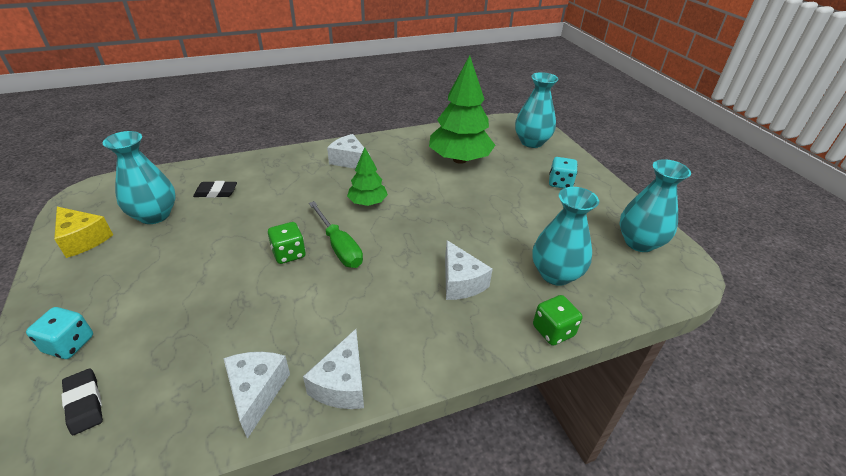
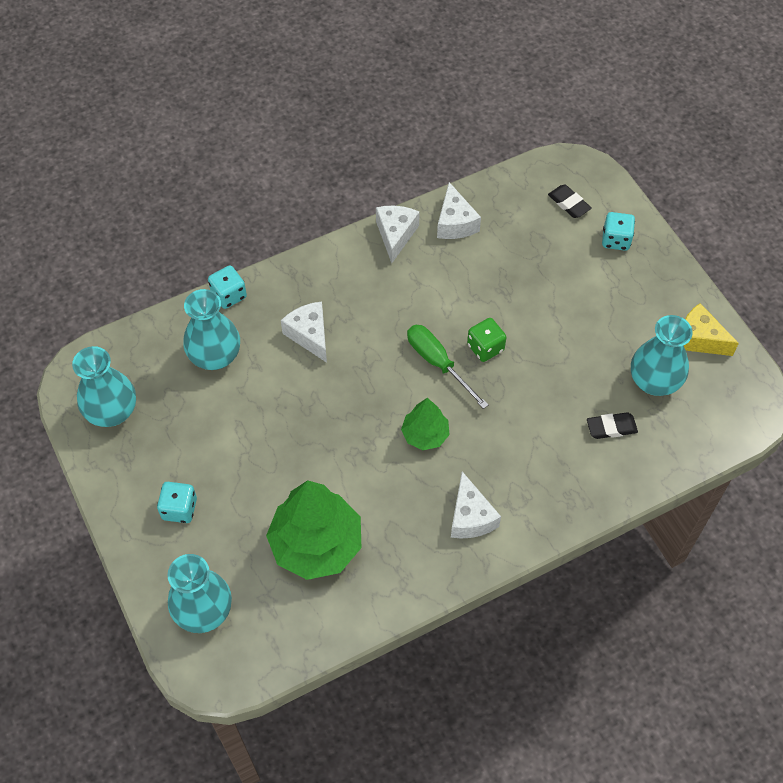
camera: 175 degrees right, 20 degrees up
white cheese [327,134,370,169] -> white cheese turned 45 degrees clockwise [451,471,501,539]
green dice [533,295,583,346] -> turquoise dice [208,265,247,309]

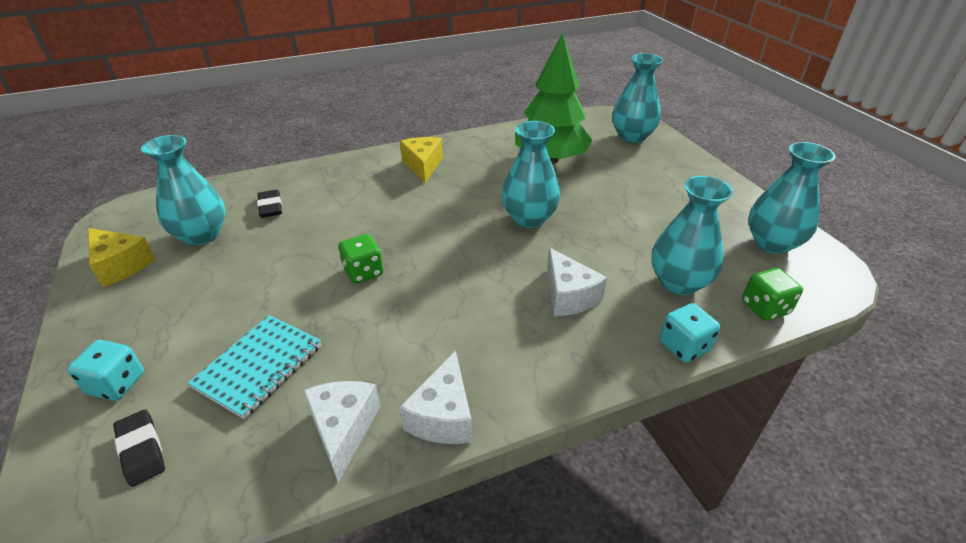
camera: 175 degrees left, 20 degrees down
turquoise dice [157,482,197,523] -> none
green tree [401,398,449,450] -> none
green screwdriver [407,325,488,409] -> none
white cheese [451,471,501,539] -> yellow cheese [400,137,443,183]
black eraser [587,412,638,439] -> black eraser turned 75 degrees clockwise [257,189,282,218]
none -> turquoise notebook [188,315,321,419]
none -> turquoise vase [501,121,560,228]
none -> green dice [742,268,803,321]

